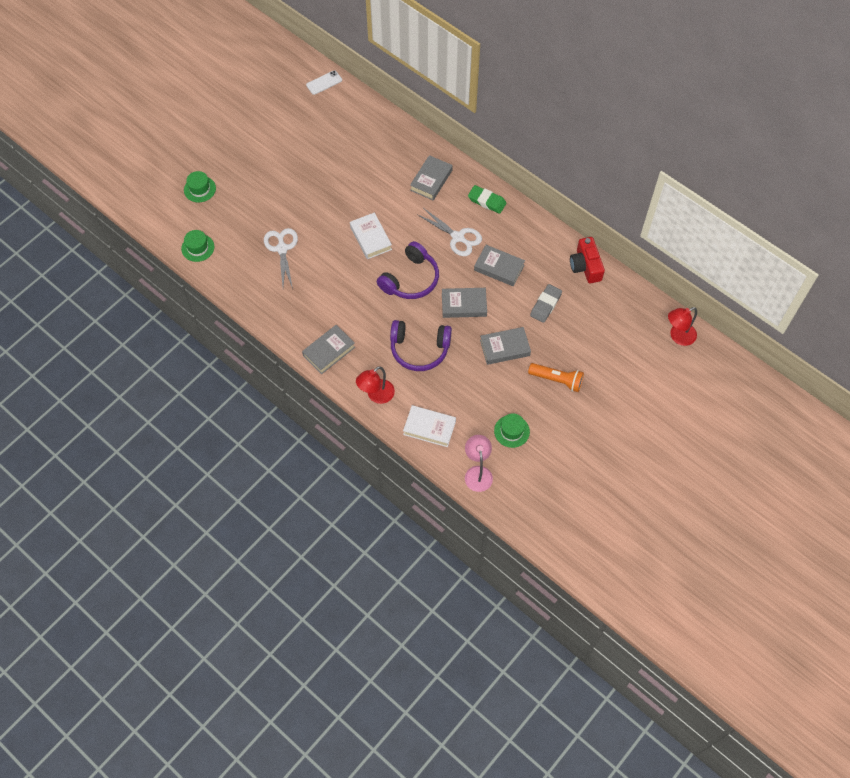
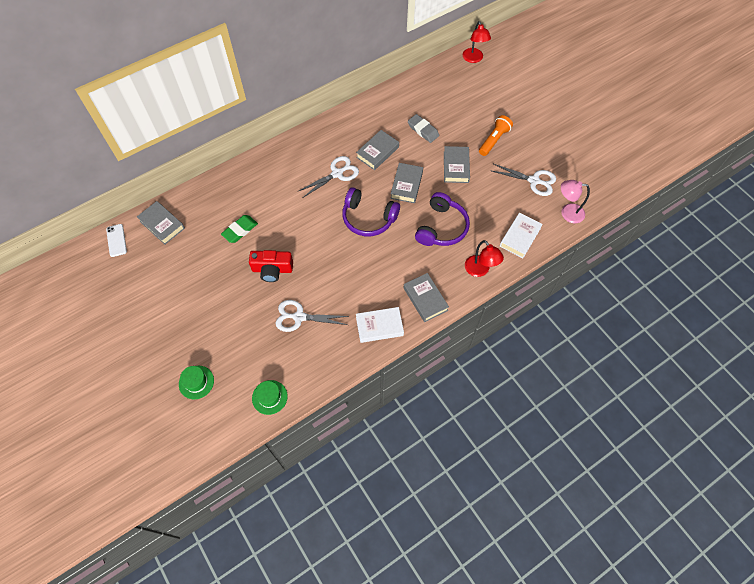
camera: 75 degrees left, 0 degrees up
white book [350,212,392,259] -> white book moved to [356,307,404,343]
purple headphones [377,241,439,299] -> purple headphones turned 150 degrees clockwise [342,187,400,236]
grey book [410,155,453,200] -> grey book moved to [137,201,185,245]
green eraser [468,185,507,214] -> green eraser moved to [221,215,258,243]
green hat [494,414,530,448] -> white scissors [492,164,556,196]
red camera [570,237,605,284] -> red camera moved to [249,250,293,282]

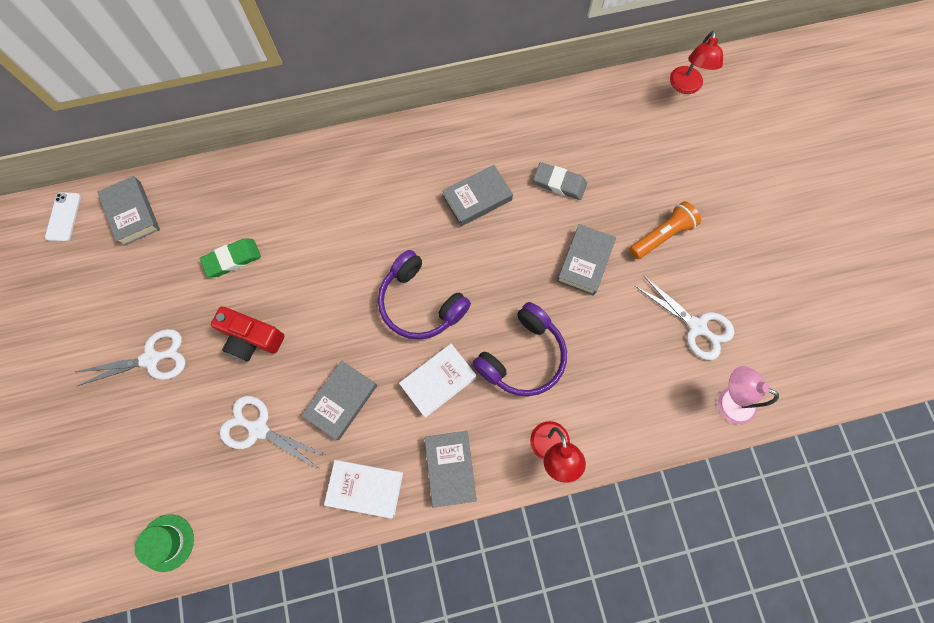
camera: 20 degrees right, 10 degrees up
green hat [179,366,214,399] -> none
white scissors [297,156,359,198] -> white scissors moved to [75,329,186,386]
grey book [390,163,423,203] -> grey book moved to [301,360,377,440]
grey eraser [408,114,439,143] -> grey eraser turned 45 degrees counterclockwise [533,162,587,200]
white book [500,213,543,258] -> white book moved to [399,344,477,418]

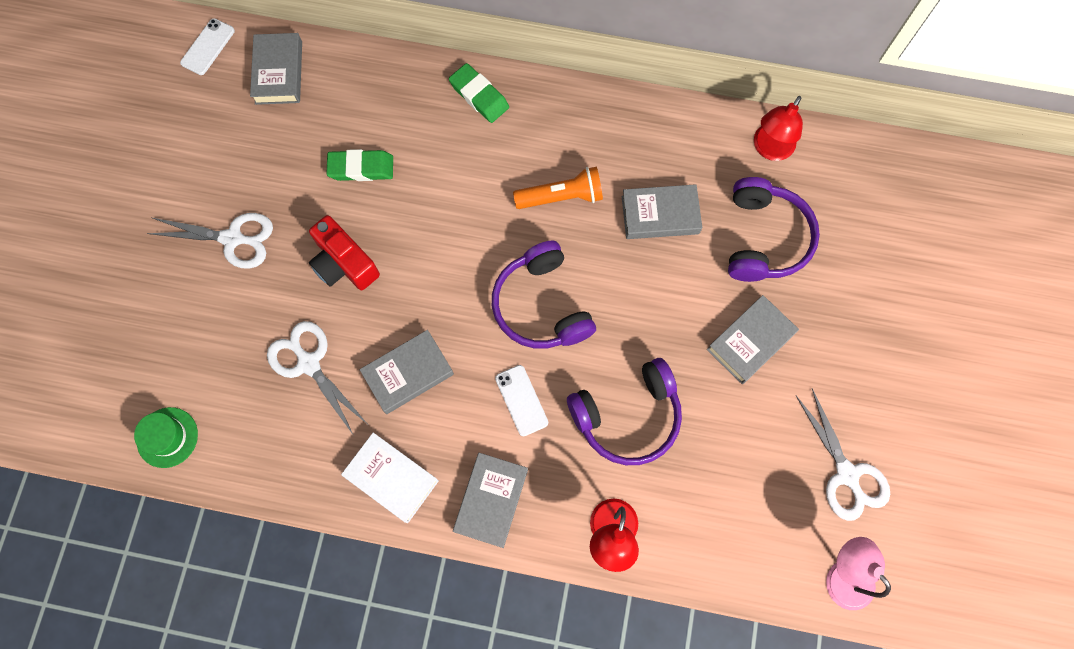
camera: 25 degrees right, 0 degrees up
white book [399,344,477,418] -> white phone [495,365,548,436]
grey eraser [533,162,587,200] -> purple headphones [728,177,820,282]
orange flashlight [630,201,701,259] -> orange flashlight moved to [513,167,603,209]
red lamp [670,31,723,94] -> red lamp moved to [754,96,803,161]
none -> green eraser [449,63,509,123]

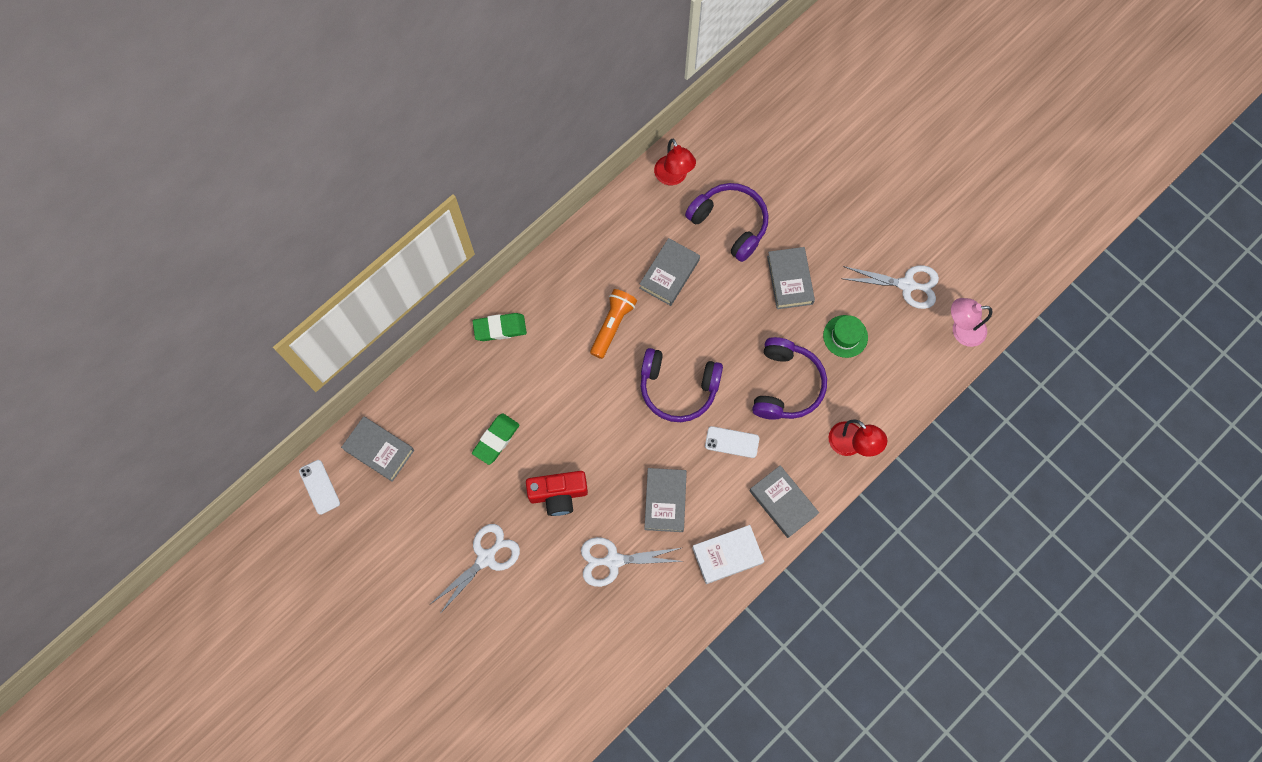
camera: 55 degrees left, 0 degrees up
green hat [134,407,198,468] -> green hat moved to [823,315,868,358]

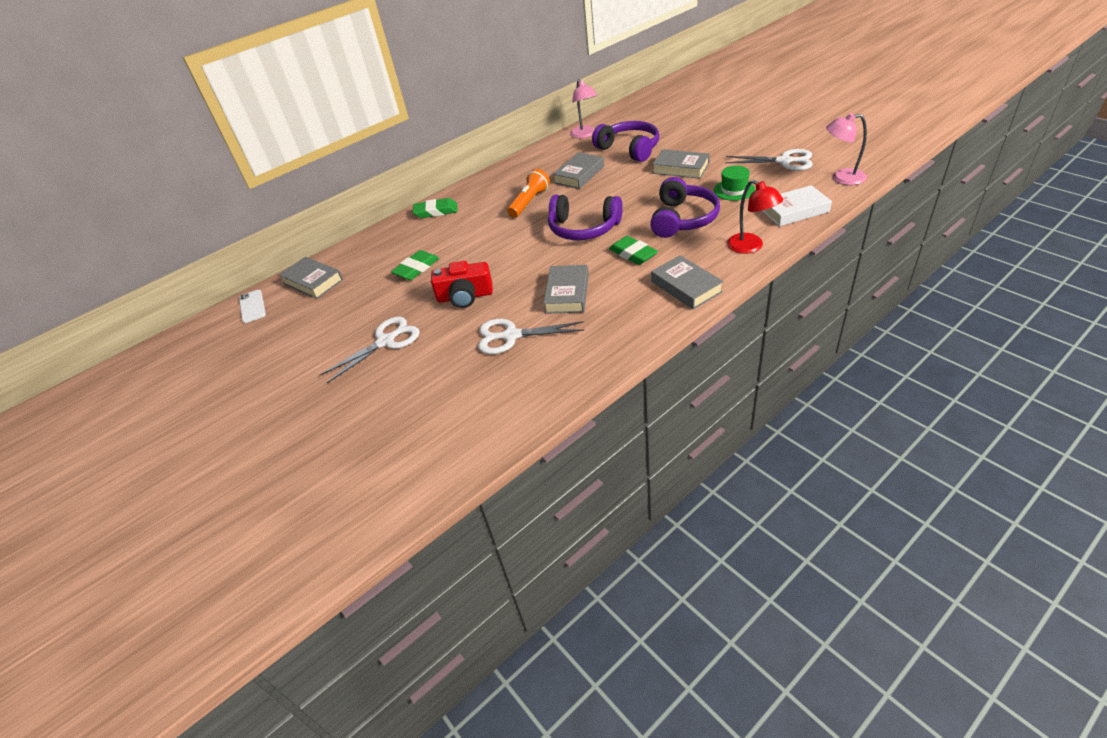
camera: 10 degrees right, 30 degrees down
red lamp [654,139,696,185] -> pink lamp [570,79,597,138]
white book [692,525,764,584] -> white book moved to [762,185,832,226]
white phone [705,426,759,458] -> green eraser [609,236,658,265]
grey book [767,247,815,309] -> grey book turned 60 degrees counterclockwise [653,149,710,179]

